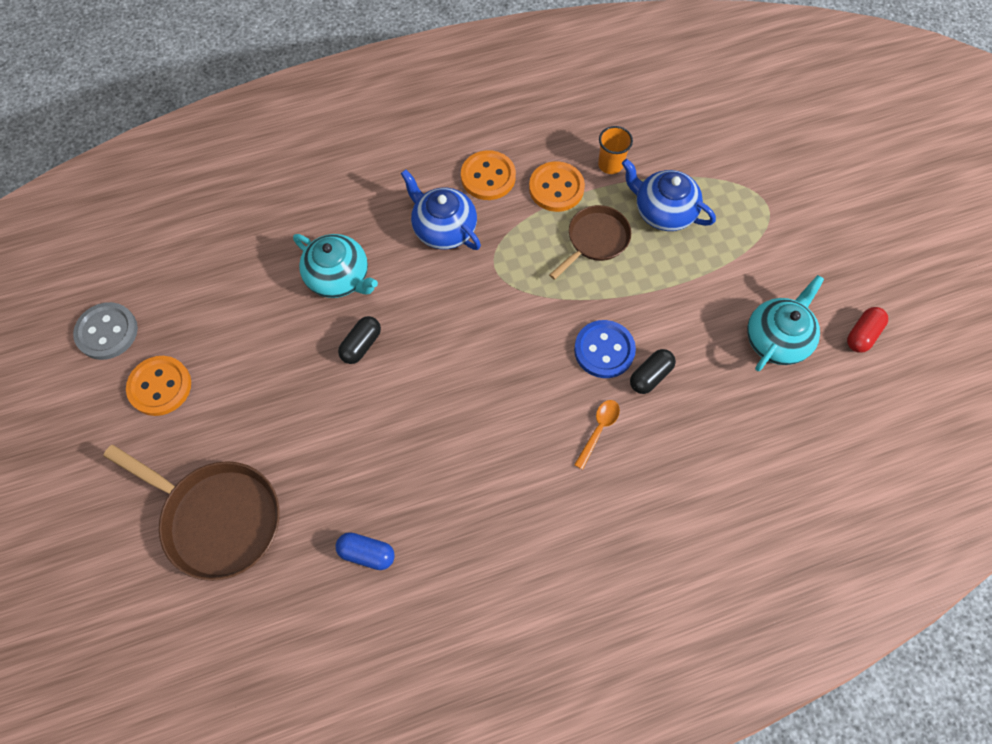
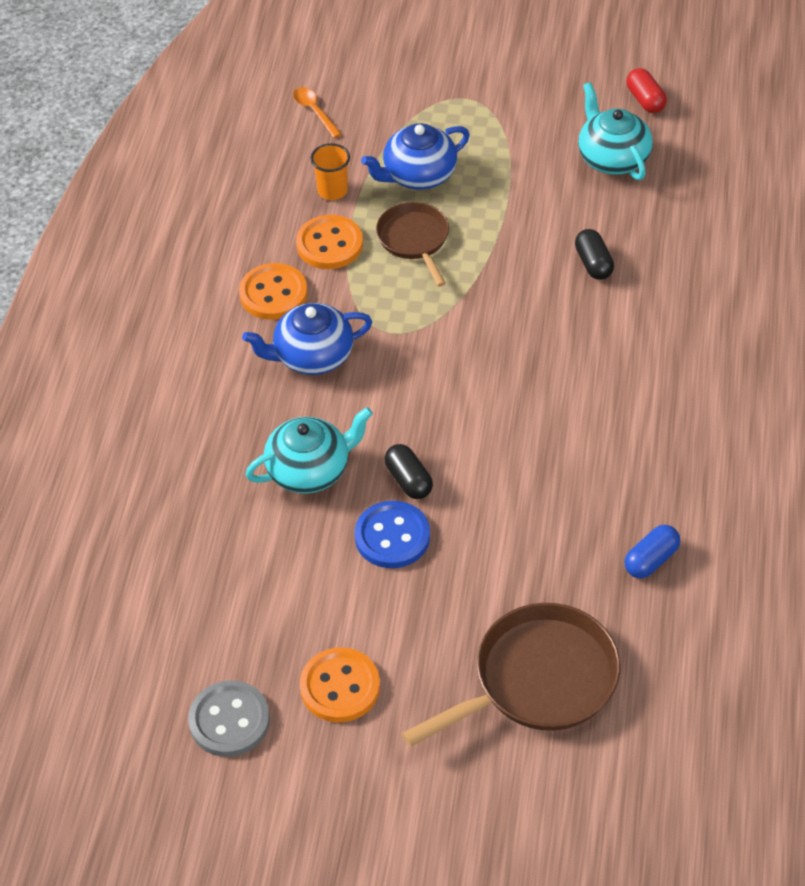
camera: 60 degrees left, 15 degrees down
blue button [574,320,636,378] -> blue button moved to [355,501,430,568]
orange spoon [574,400,620,470] -> orange spoon moved to [293,87,341,138]

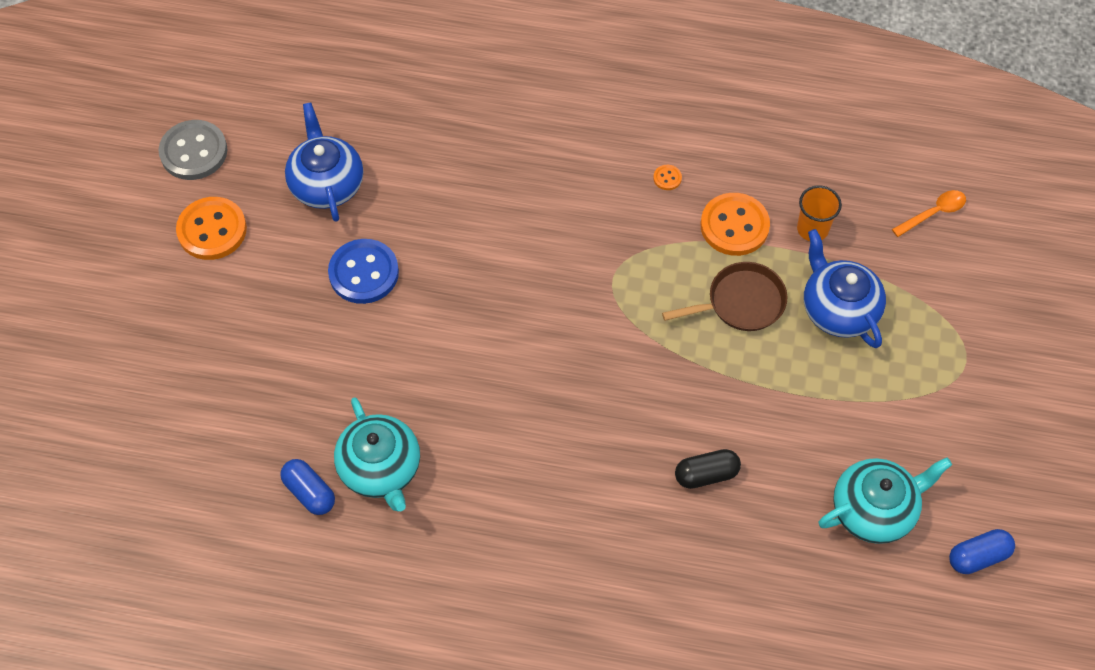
camera: 90 degrees right, 10 degrees up
orange button [239,263,308,320] -> orange button [653,165,682,190], size x0.42
blue teapot [242,303,372,375] -> blue teapot moved to [285,102,363,222]
turquoise teapot [245,407,373,494] -> turquoise teapot moved to [334,397,420,512]
black capsule [385,444,433,499] -> none
brown pan [402,603,621,747] -> none
red capsule [626,68,667,113] -> blue capsule [949,529,1015,574]

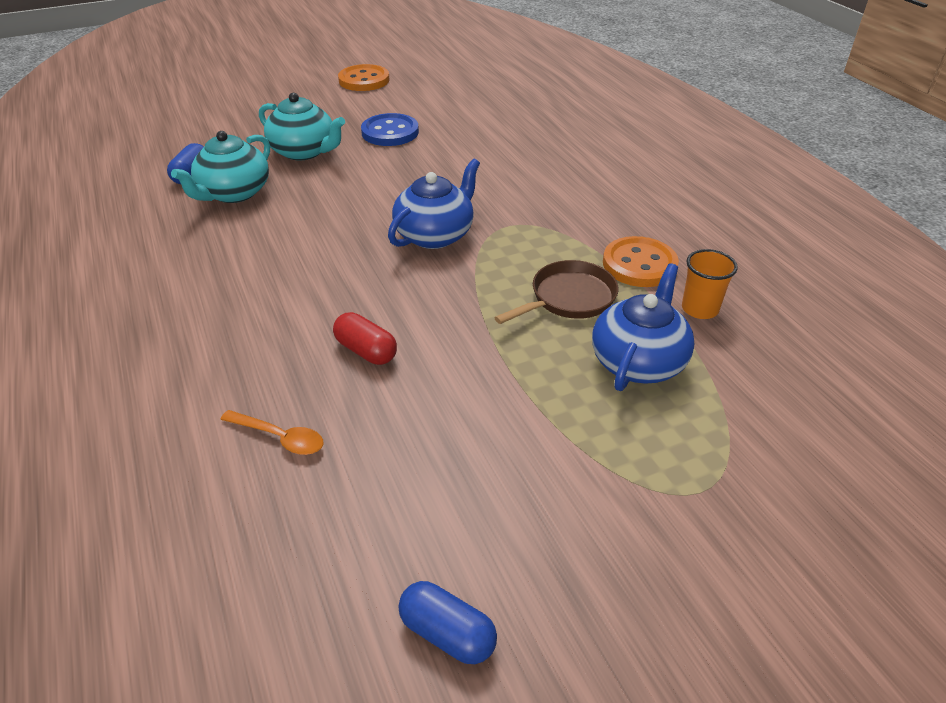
camera: 55 degrees right, 20 degrees down
grey button [158,120,227,180] -> none
blue teapot [285,102,363,222] -> blue teapot moved to [388,159,480,249]
orange button [653,165,682,190] -> none
brown pan [662,262,787,331] -> brown pan turned 75 degrees counterclockwise [494,260,618,324]
black capsule [675,449,741,489] -> red capsule [333,312,397,365]
turquoise teapot [819,457,952,544] -> turquoise teapot moved to [259,93,345,160]
orange spoon [892,190,966,237] -> orange spoon moved to [220,410,323,455]

